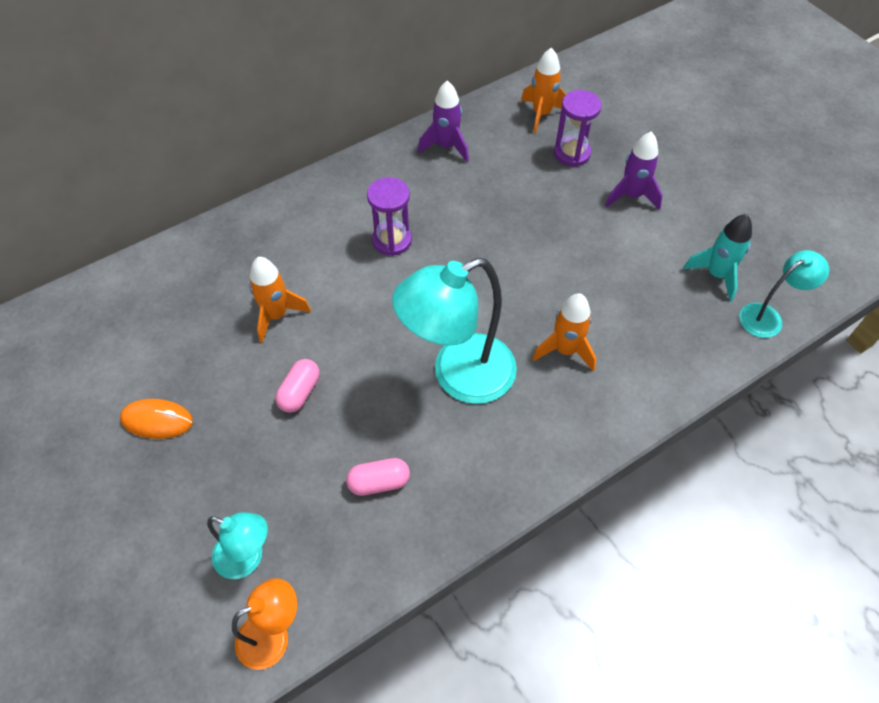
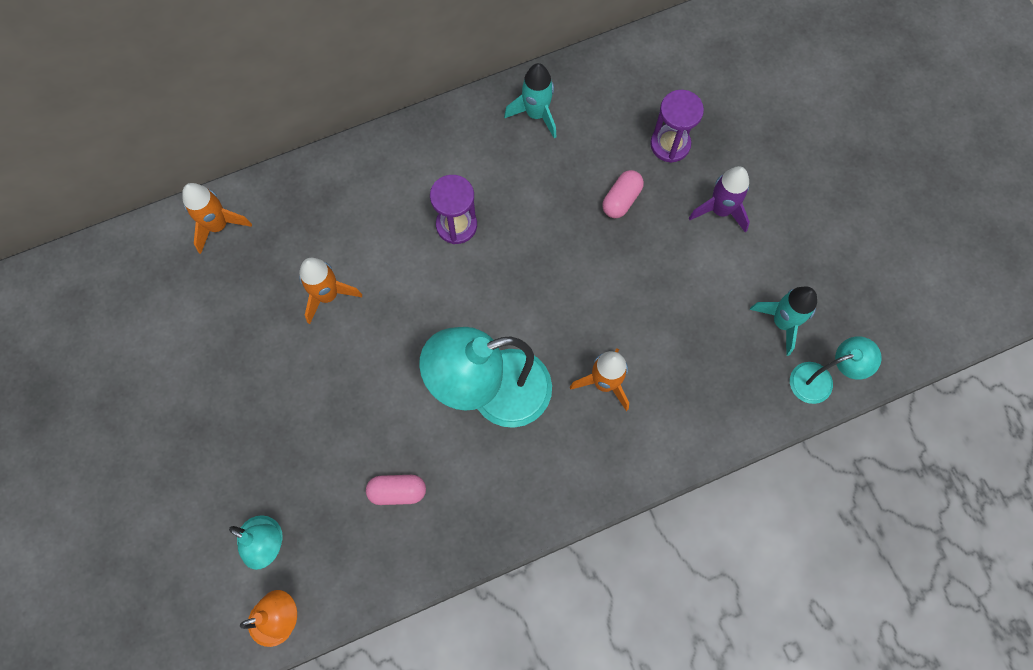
camera: 10 degrees right, 15 degrees up
orange mouse [120,399,193,439] -> none
pink capsule [275,359,320,413] -> pink capsule moved to [602,170,644,218]
purple rocket [418,81,469,162] -> turquoise rocket [504,63,557,138]
orange rocket [521,48,566,134] -> orange rocket moved to [182,183,252,254]

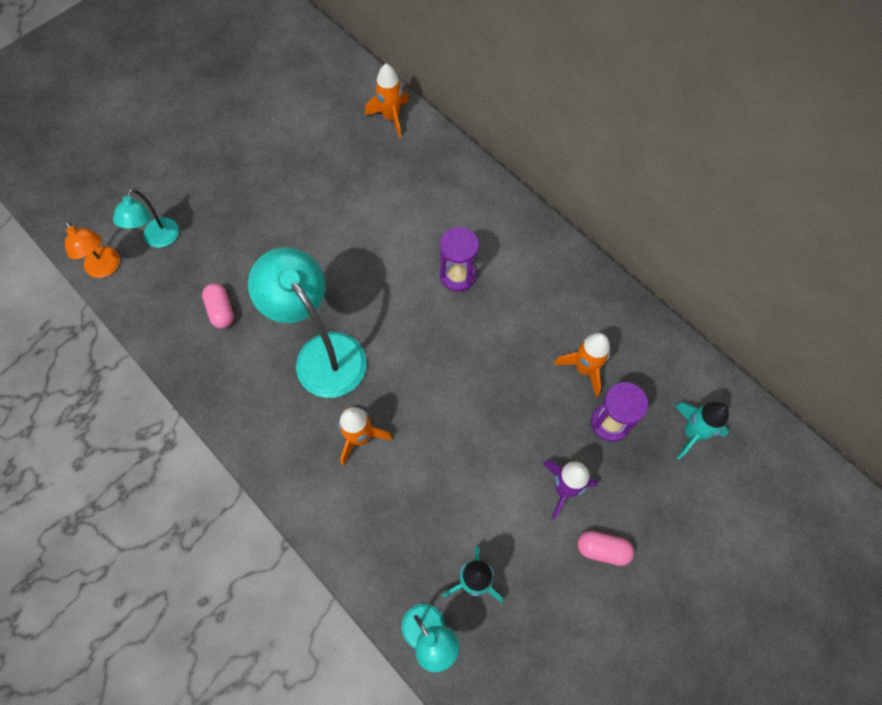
camera: 70 degrees right, 5 degrees down
orange rocket [299,258,362,324] -> orange rocket moved to [554,333,610,397]
turquoise rocket [504,63,557,138] -> turquoise rocket moved to [674,402,729,460]
pink capsule [602,170,644,218] -> pink capsule moved to [577,531,634,566]

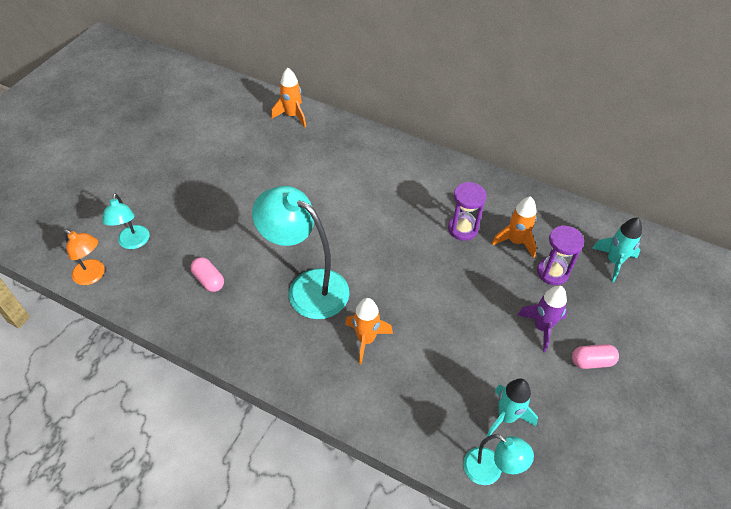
camera: 20 degrees left, 15 degrees down
purple hourglass [440,227,479,292] -> purple hourglass moved to [448,182,487,241]

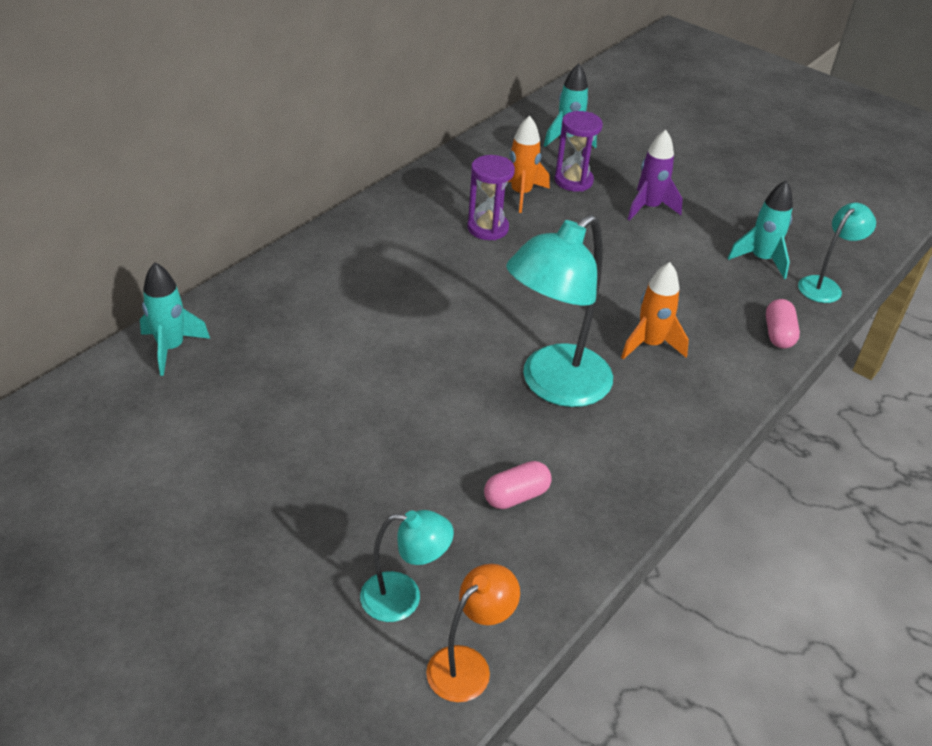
camera: 80 degrees left, 10 degrees down
orange rocket [271,68,306,127] -> turquoise rocket [140,262,210,376]
pink capsule [572,344,619,369] -> pink capsule moved to [766,299,800,348]

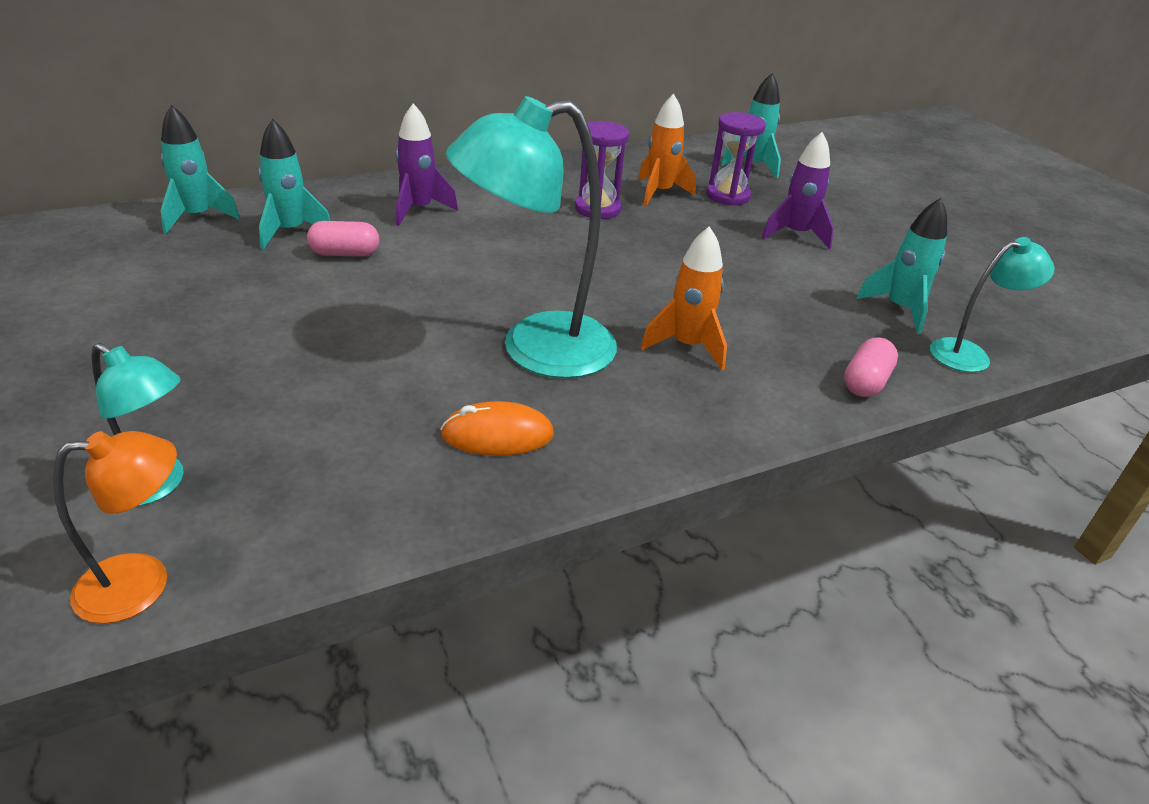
camera: 25 degrees right, 5 degrees down
pink capsule [484,461,552,509] -> pink capsule moved to [307,221,380,257]
none -> turquoise rocket [258,119,330,249]
none -> purple rocket [396,103,458,226]
none -> orange mouse [440,401,554,456]

